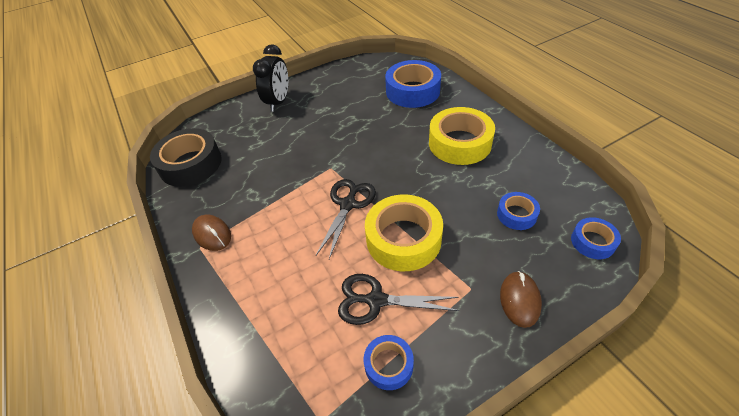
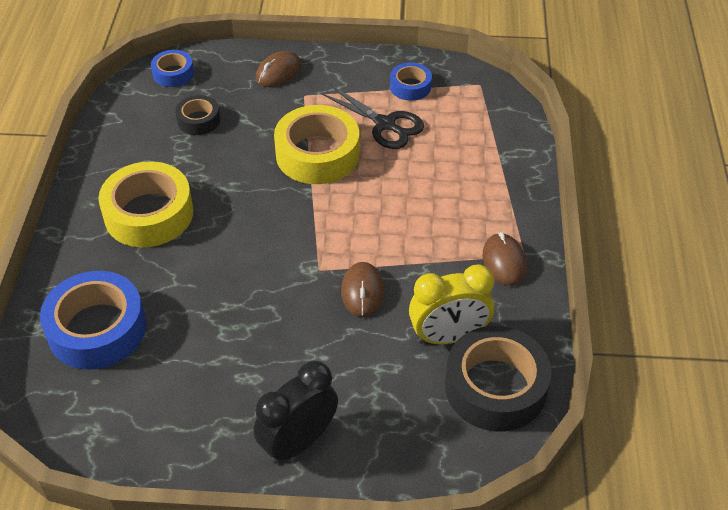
camera: 150 degrees left, 0 degrees up
black scissors [316,179,376,259] -> none
blue tape [497,192,540,230] -> black tape [175,95,220,135]
none -> brown mouse [341,262,384,317]
none -> yellow clock [409,265,494,344]

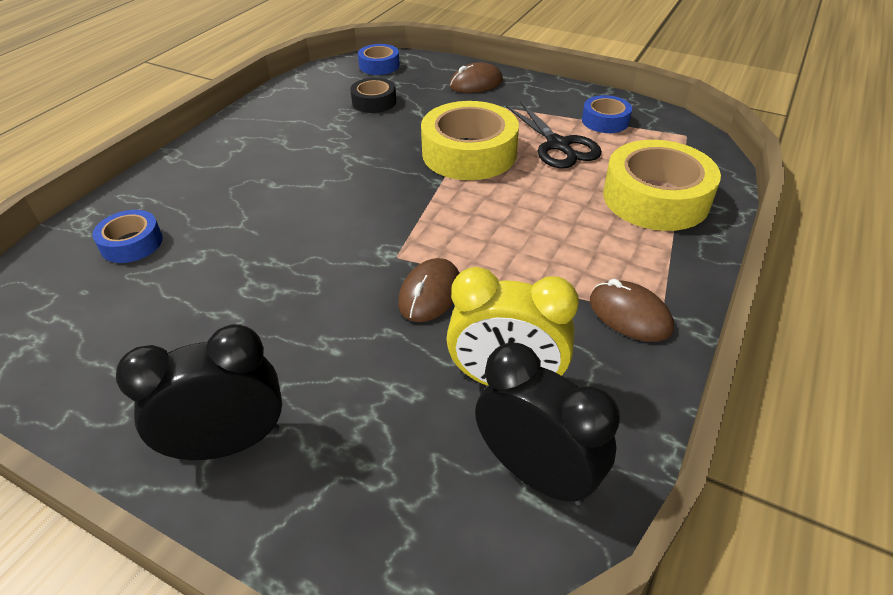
camera: 25 degrees right, 5 degrees down
blue tape [40,271,146,370] -> blue tape [92,210,163,263], size x0.53
yellow tape [98,161,193,247] -> yellow tape moved to [603,140,721,231]
black tape [445,326,552,431] -> black clock [475,343,620,505]
brown mouse [483,232,527,286] -> brown mouse turned 60 degrees counterclockwise [590,279,674,342]

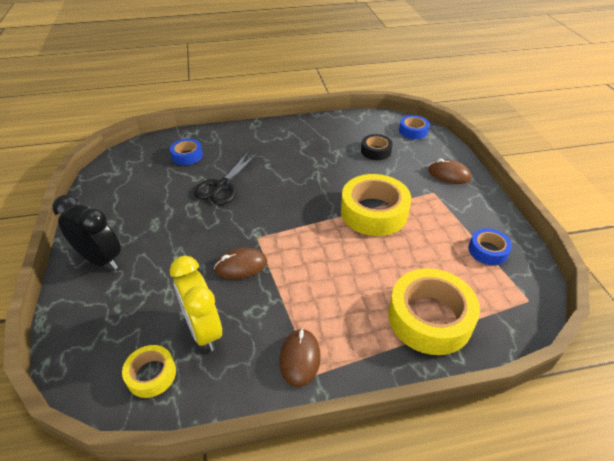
camera: 50 degrees right, 0 degrees up
black clock [475,343,620,505] -> yellow tape [122,345,176,398]
black scissors [506,101,602,168] -> black scissors moved to [194,152,258,205]

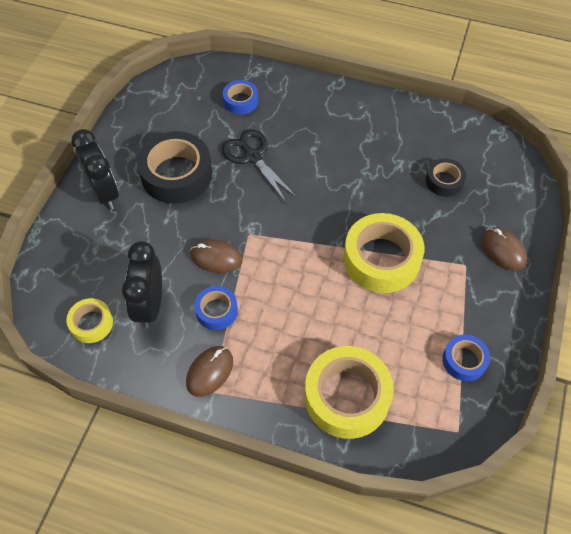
camera: 30 degrees right, 15 degrees up
yellow clock [170,256,222,351] -> black clock [122,241,162,328]
black scissors [194,152,258,205] -> black scissors turned 90 degrees clockwise [222,129,298,204]
blue tape [399,115,430,139] -> blue tape moved to [194,286,238,330]
none -> black tape [137,131,212,204]

